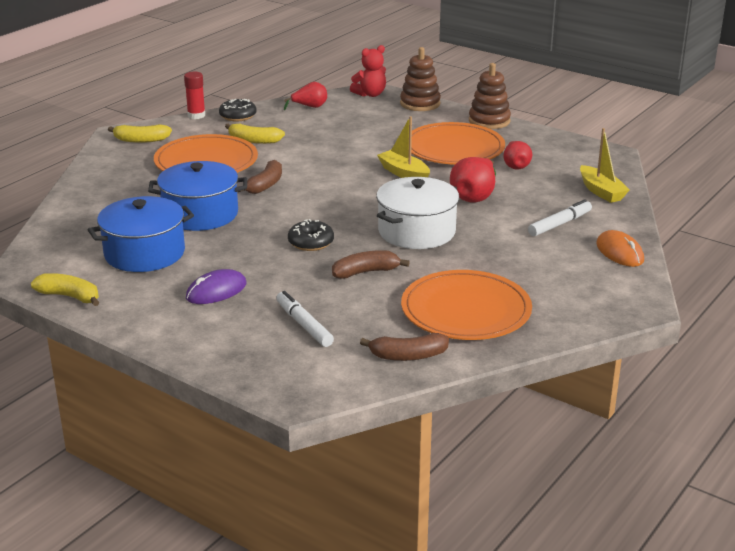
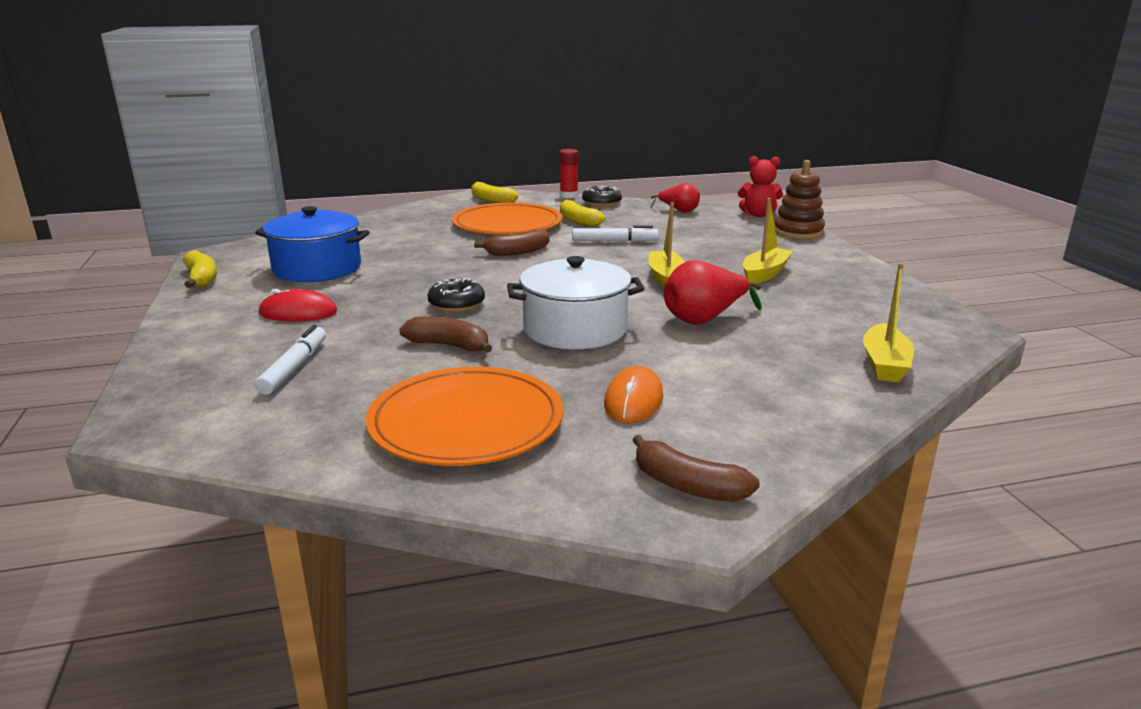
camera: 40 degrees right, 5 degrees down
blue pot [148,161,247,231] -> none
purple mouse [186,269,247,304] -> red mouse [259,289,337,321]
brown banana [360,333,449,361] -> brown banana moved to [633,435,760,502]
orange plate [411,122,505,164] -> yellow boat [743,198,793,283]
brown stacking toy [469,63,511,129] -> none
red pear [503,141,532,169] -> none
white marker [528,199,592,236] -> white marker moved to [572,226,659,242]
orange mouse [596,230,644,267] -> orange mouse moved to [604,366,663,423]

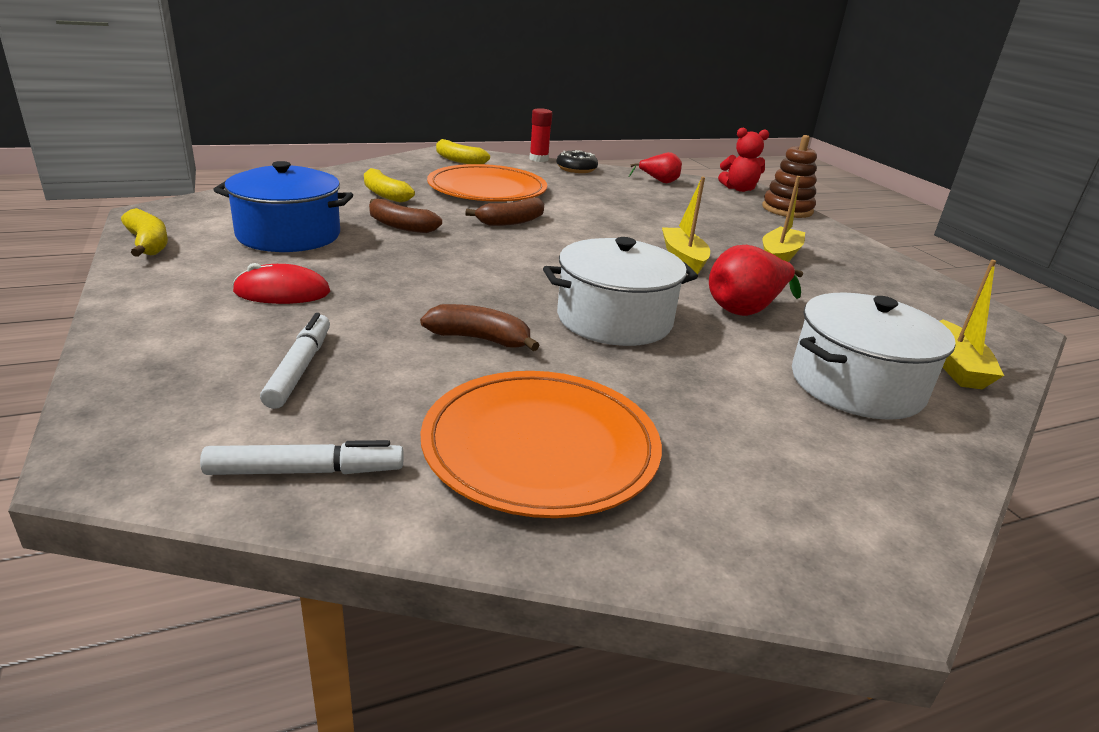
camera: 10 degrees left, 5 degrees up
black donut [428,278,485,312] -> none
yellow banana [560,200,605,227] -> yellow banana moved to [364,168,415,203]
white marker [572,226,659,242] -> white marker moved to [200,440,403,475]
orange mouse [604,366,663,423] -> none
brown banana [633,435,760,502] -> brown banana moved to [369,199,442,233]
none -> white pot [792,293,956,420]

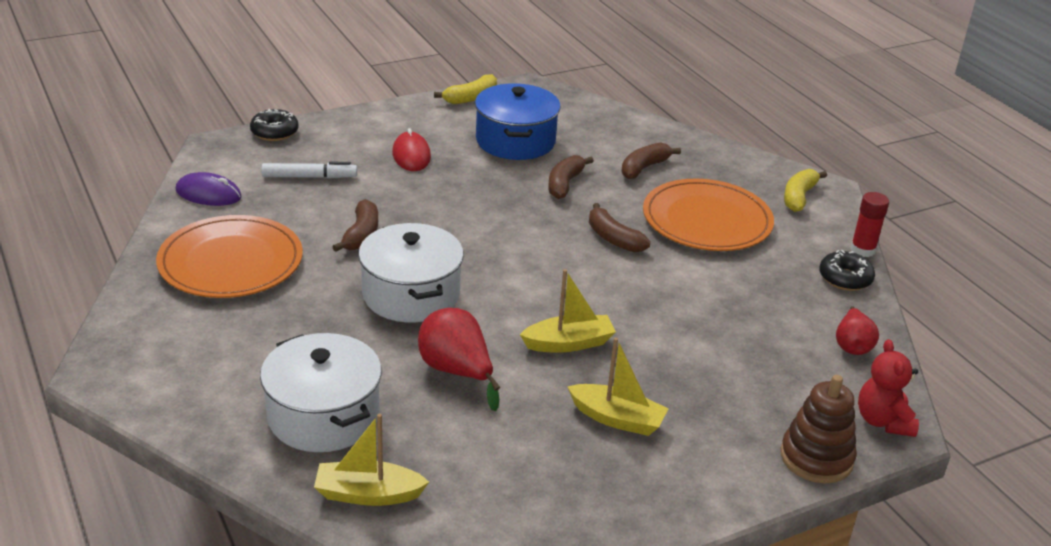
camera: 85 degrees right, 5 degrees up
white marker [200,440,403,475] -> purple mouse [176,172,242,206]
yellow banana [364,168,415,203] -> brown banana [621,142,681,179]
none -> black donut [250,109,299,141]

